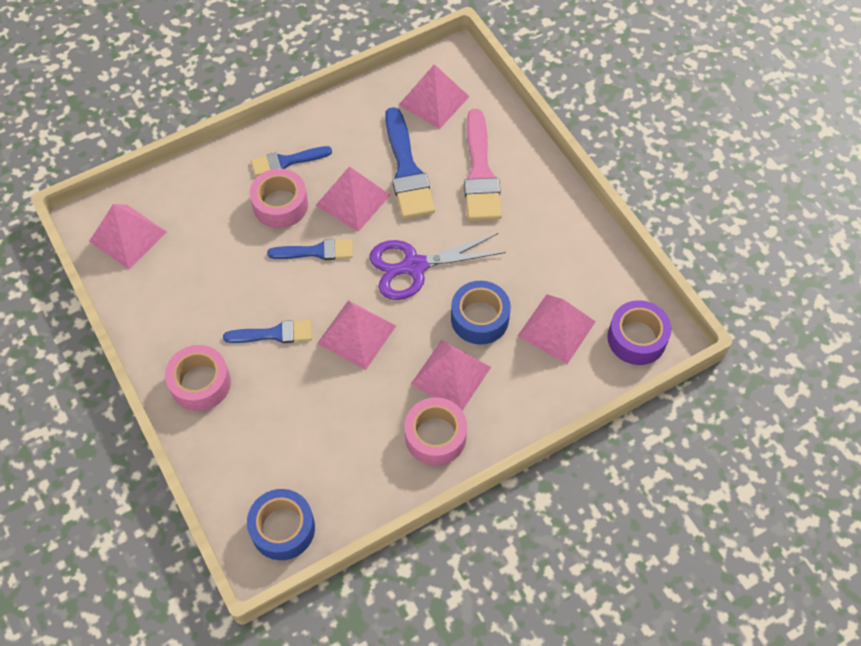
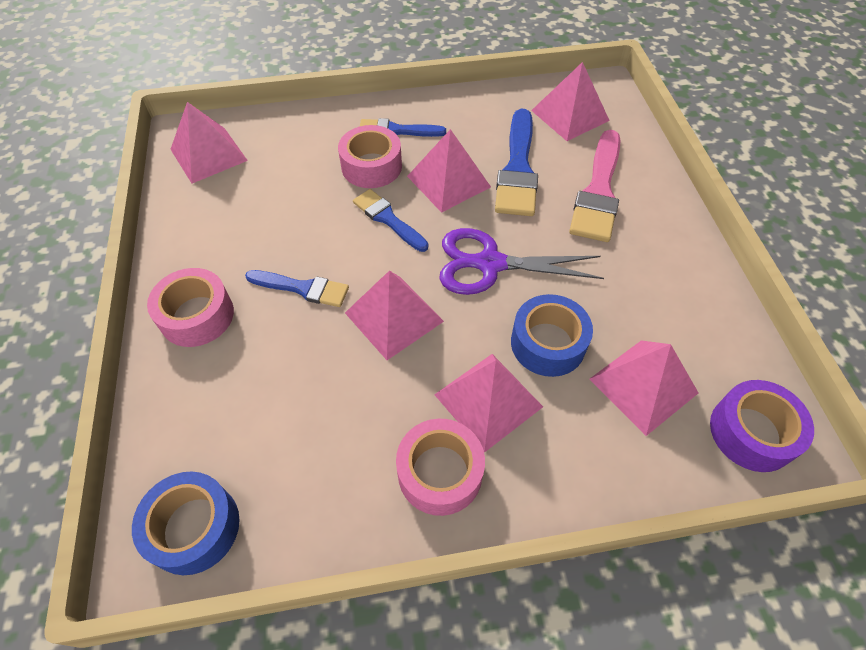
camera: 20 degrees right, 5 degrees down
blue brush [267,239,353,260] -> blue brush turned 150 degrees counterclockwise [353,189,428,252]

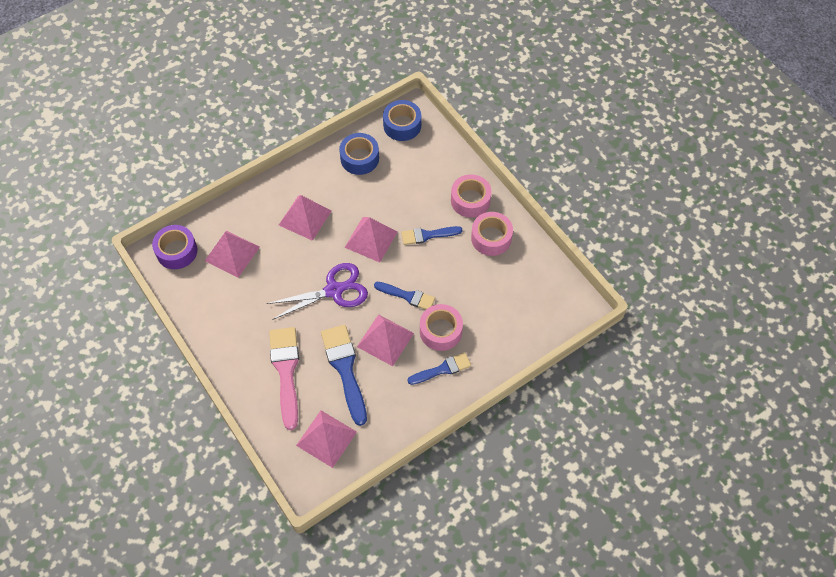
camera: 155 degrees right, 5 degrees up
pink pyramid [170,102,248,183] -> none
pink tape [396,419,485,516] -> pink tape moved to [471,212,513,256]
blue tape [511,294,593,377] -> blue tape moved to [339,133,379,175]

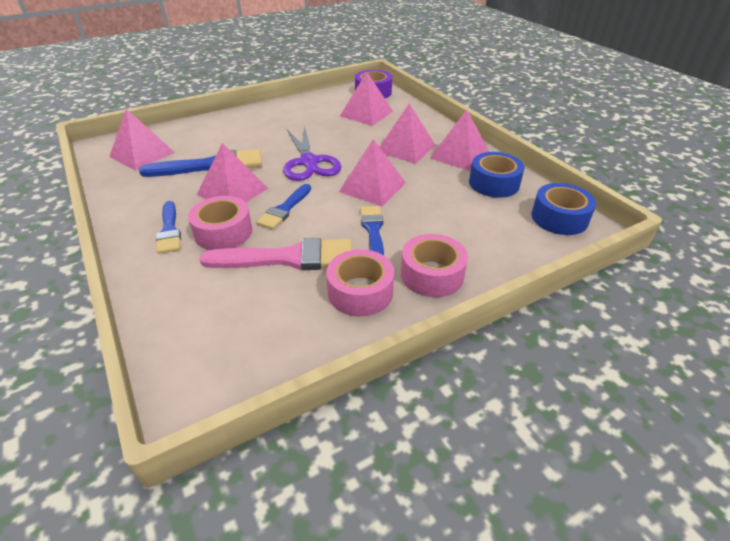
camera: 95 degrees right, 20 degrees down
pink brush [269,327,299,430] -> pink brush moved to [199,238,352,270]
none -> pink pyramid [430,110,489,171]

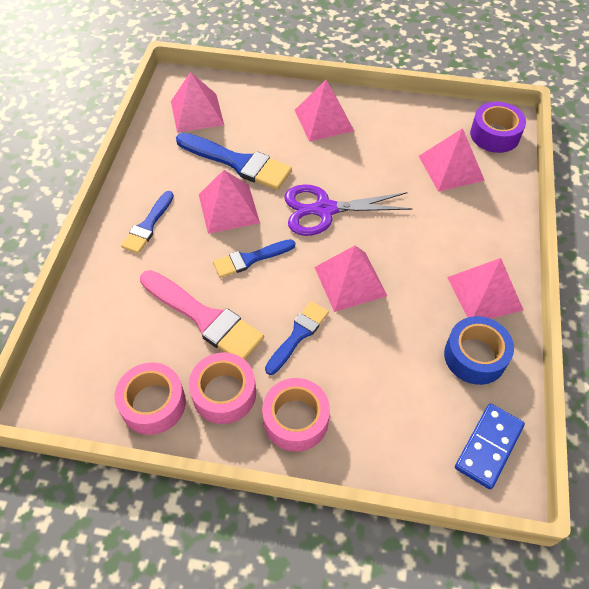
camera: 40 degrees right, 15 degrees up
pink tape [188,196,252,250] -> pink tape moved to [115,362,186,435]
purple scissors [283,126,342,181] -> purple scissors turned 60 degrees clockwise [284,184,413,236]
pink pyramid [380,104,435,164] -> pink pyramid moved to [295,80,354,142]
blue tape [531,183,596,235] -> blue domino [455,404,525,489]

